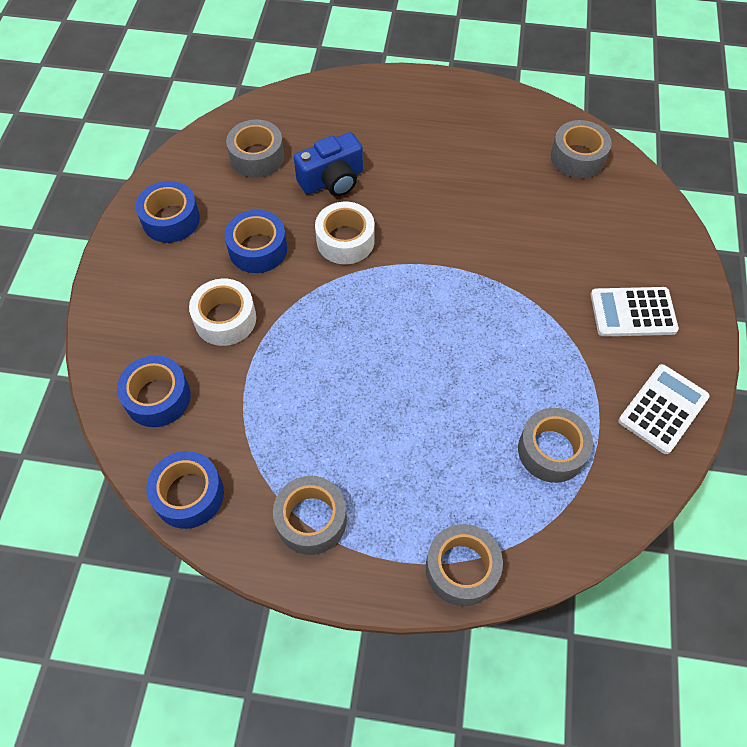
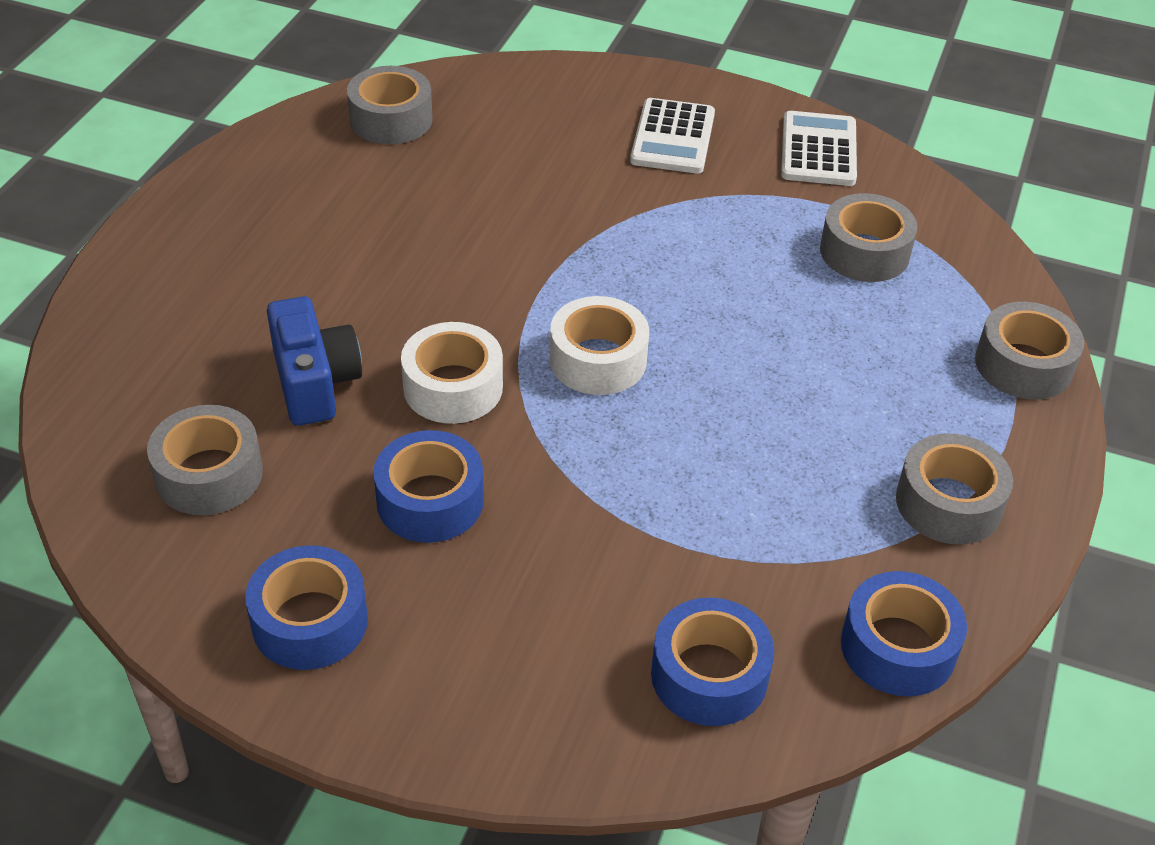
camera: 80 degrees left, 15 degrees down
white tape [189,278,256,346] -> white tape moved to [550,296,649,395]
white calculator [618,364,710,454] -> white calculator turned 45 degrees clockwise [781,111,857,186]

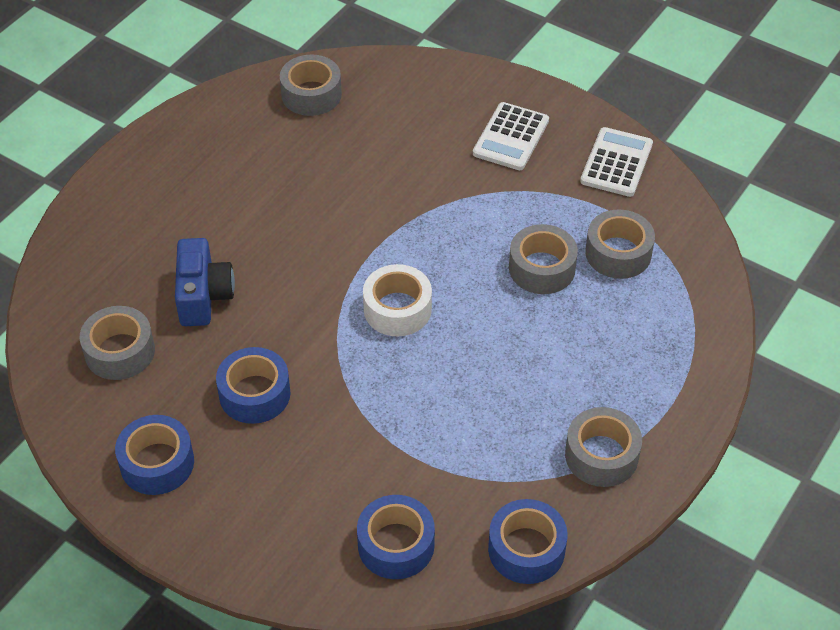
camera: 15 degrees right, 5 degrees up
white tape [401,322,503,424] -> none
grey tape [975,302,1084,400] -> grey tape moved to [509,224,578,294]

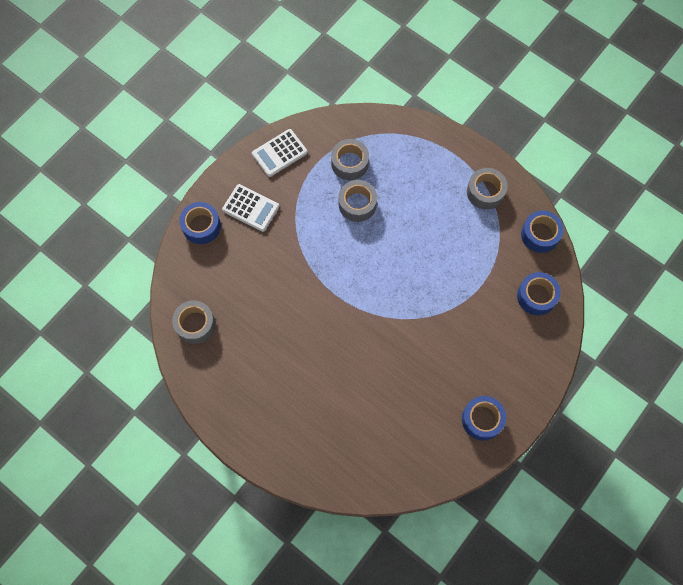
camera: 85 degrees left, 20 degrees up
grey tape [80,306,155,380] -> none
blue camera [175,238,235,326] -> none
blue tape [216,347,291,424] -> blue tape moved to [179,202,221,244]
white tape [363,264,432,336] -> none
white calculator [580,127,653,197] -> white calculator turned 60 degrees counterclockwise [252,129,308,177]

